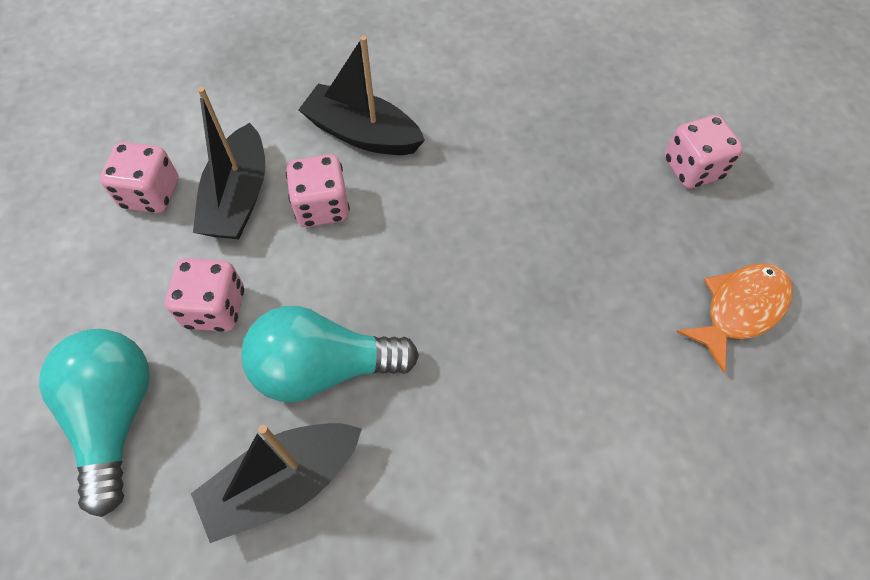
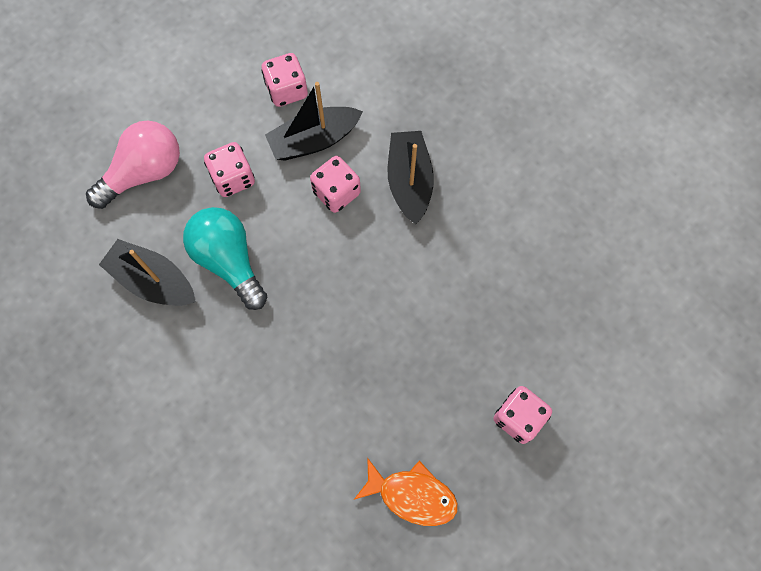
camera: 60 degrees right, 10 degrees up
turquoise light bulb [39,329,150,517] -> pink light bulb [86,120,180,209]

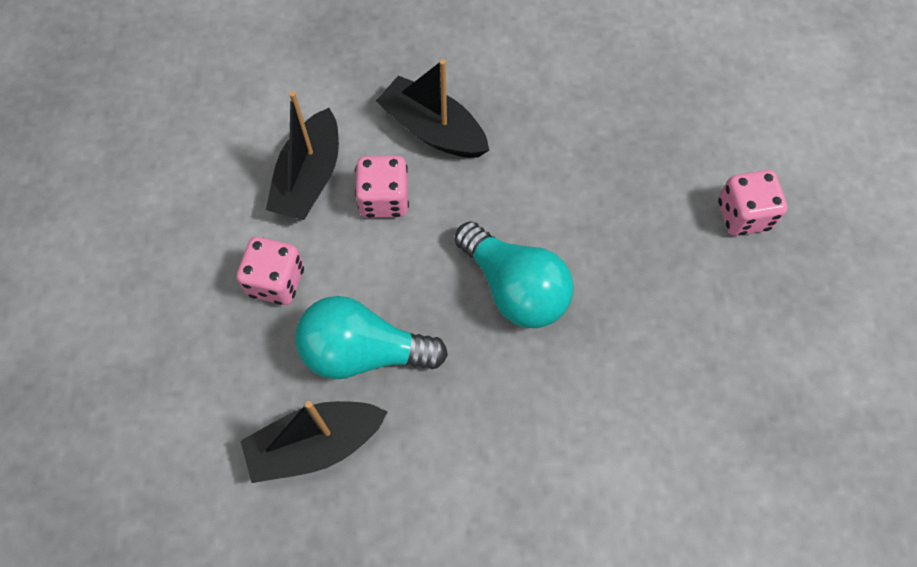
camera: 50 degrees left, 5 degrees down
pink light bulb [86,120,180,209] -> none
pink dice [261,53,308,107] -> none
orange fish [354,457,458,526] -> none
none -> turquoise light bulb [455,221,574,328]

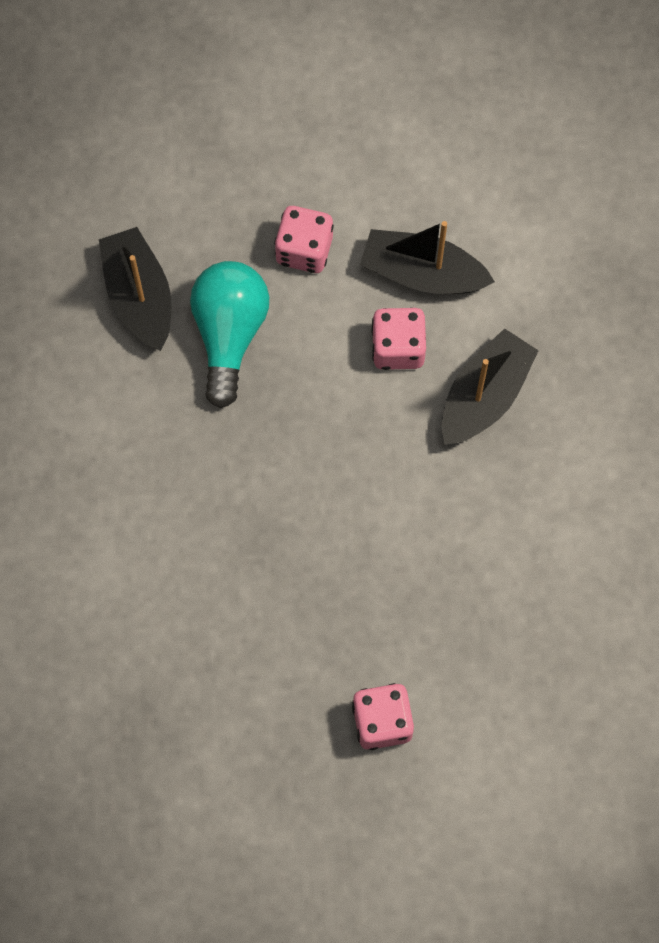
camera: 90 degrees right, 5 degrees up
turquoise light bulb [455,221,574,328] -> none

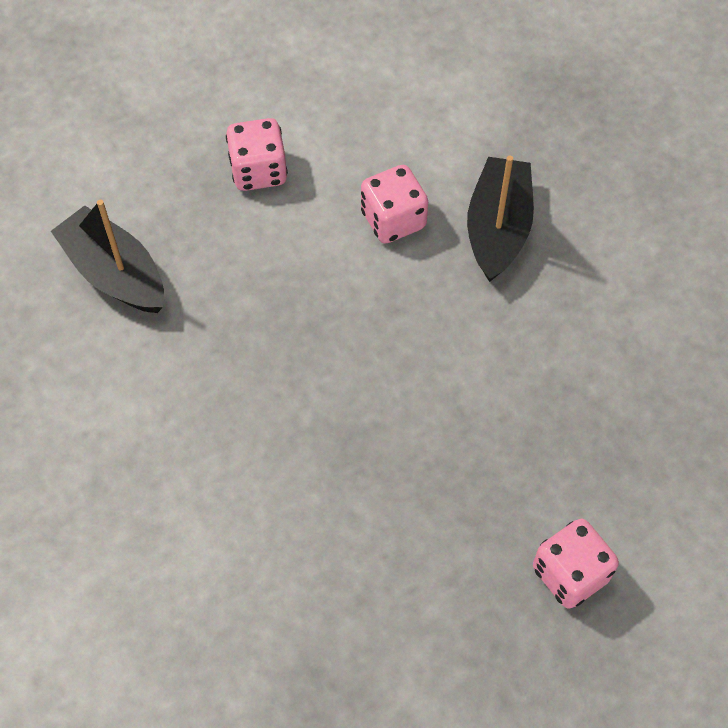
camera: 25 degrees left, 10 degrees down
turquoise light bulb [190,261,269,408] -> none
black boat [360,221,495,294] -> none

